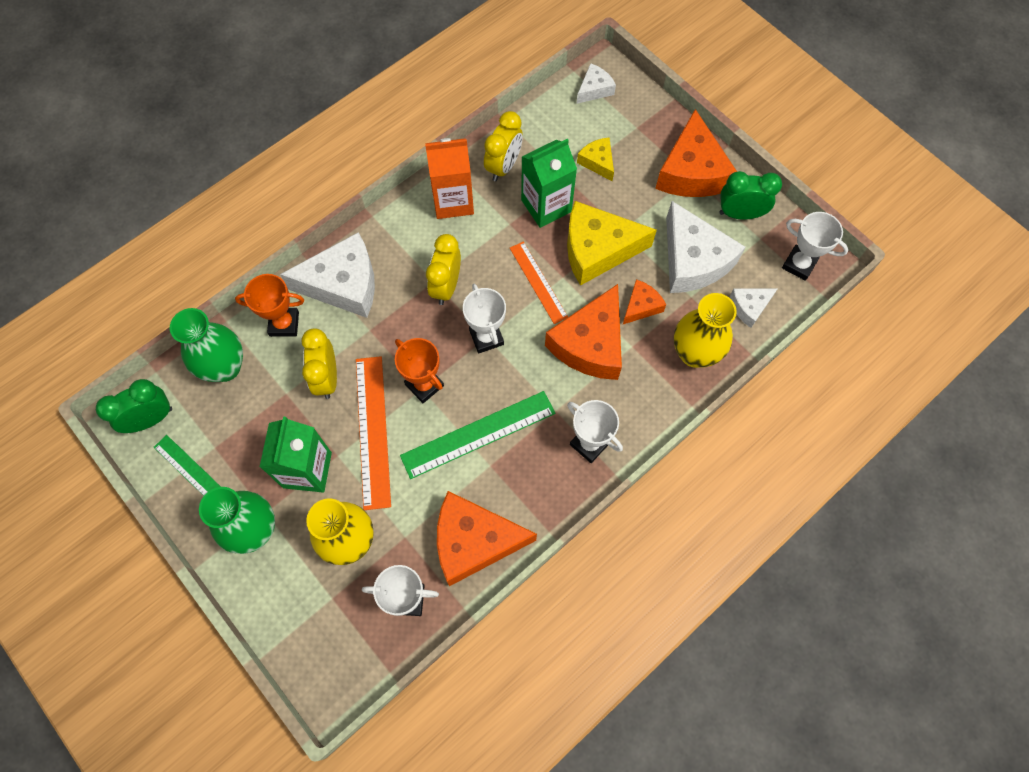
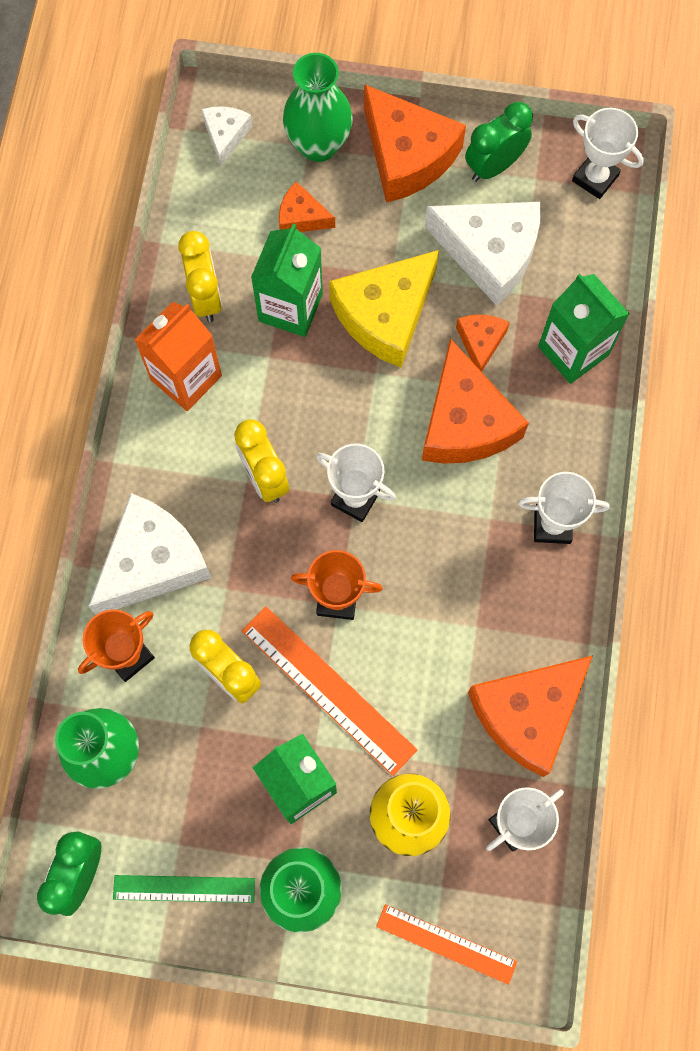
camera: 40 degrees left, 5 degrees up
green ruler [400,391,555,479] -> none
orange ruler [510,242,568,324] -> orange ruler moved to [376,904,517,985]
yellow cheese [577,138,614,181] -> orange cheese [279,181,335,232]
yellow vase [674,293,737,368] -> green carton [538,274,629,384]
white cheese [730,288,778,328] -> none
white trophy [782,212,848,281] -> white trophy turned 45 degrees clockwise [572,108,644,199]
none -> green vase [283,53,353,162]

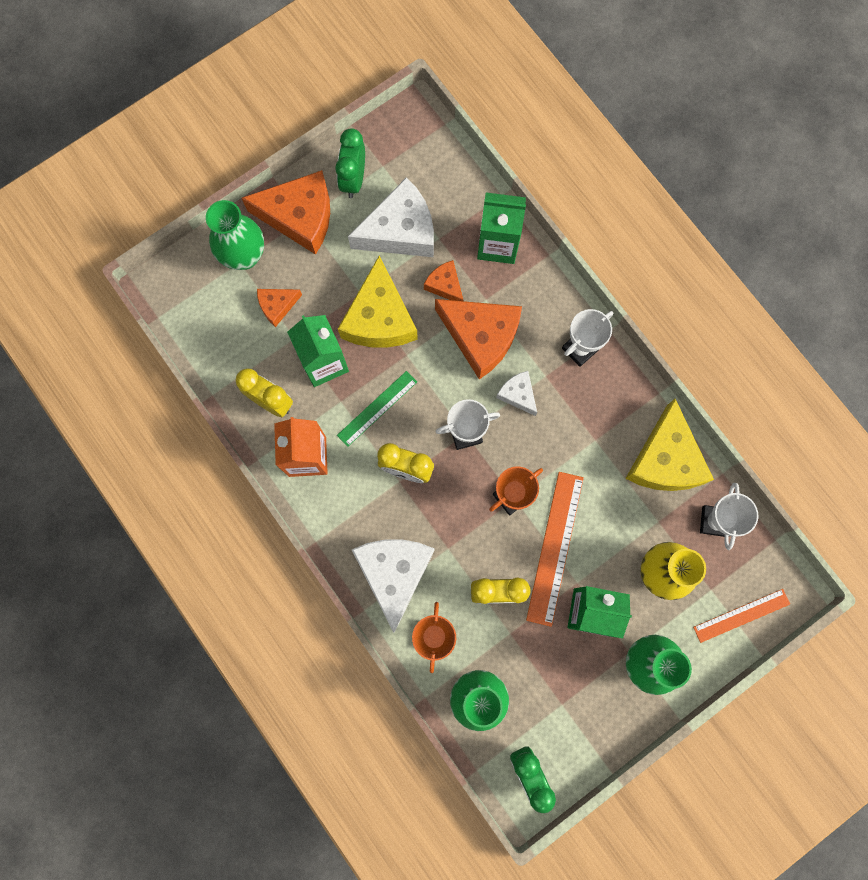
camera: 45 degrees left, 5 degrees up
green ruler [113,875,255,903] -> green ruler moved to [337,371,417,447]
white cheese [202,106,252,166] -> white cheese moved to [496,371,537,416]
orange ruler [242,606,417,776] -> orange ruler turned 75 degrees counterclockwise [526,472,584,627]
orange cheese [468,655,593,777] -> yellow cheese [625,399,714,491]
white trophy [572,108,644,199] -> none

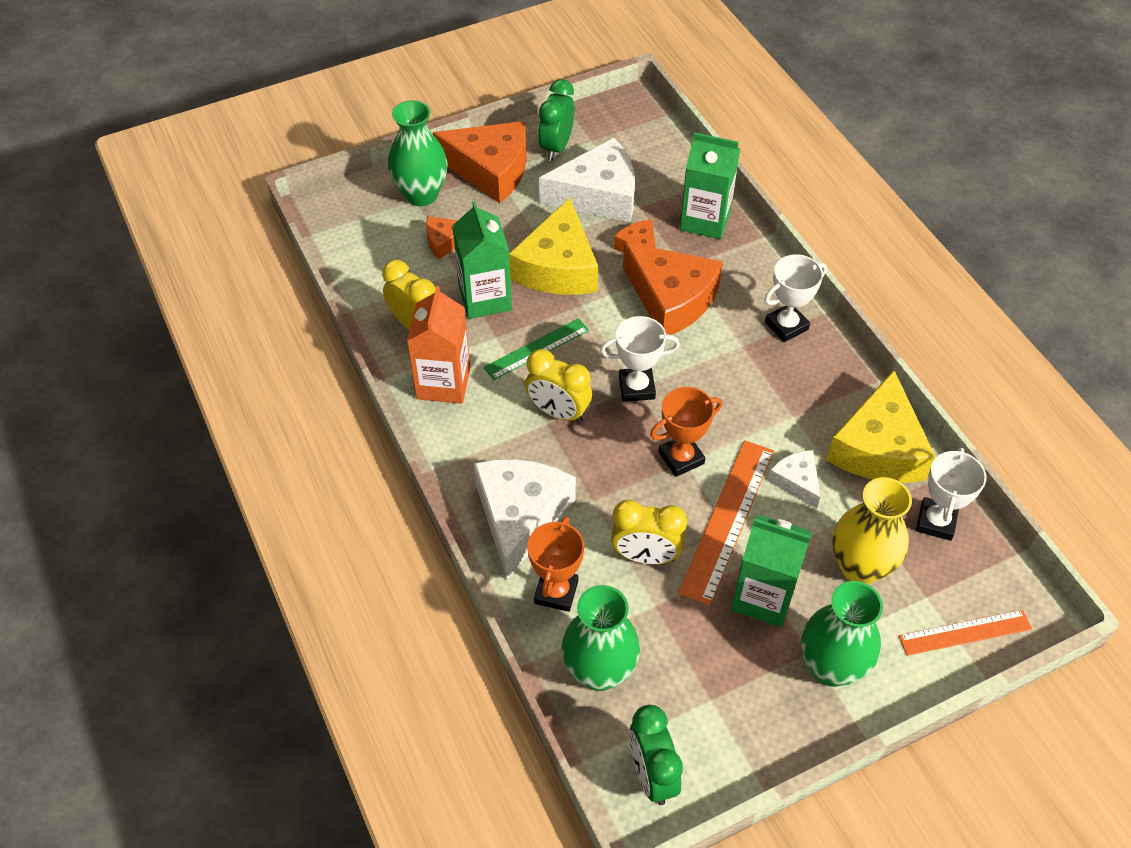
camera: 10 degrees right, 25 degrees down
white cheese [496,371,537,416] -> white cheese moved to [768,450,820,508]

